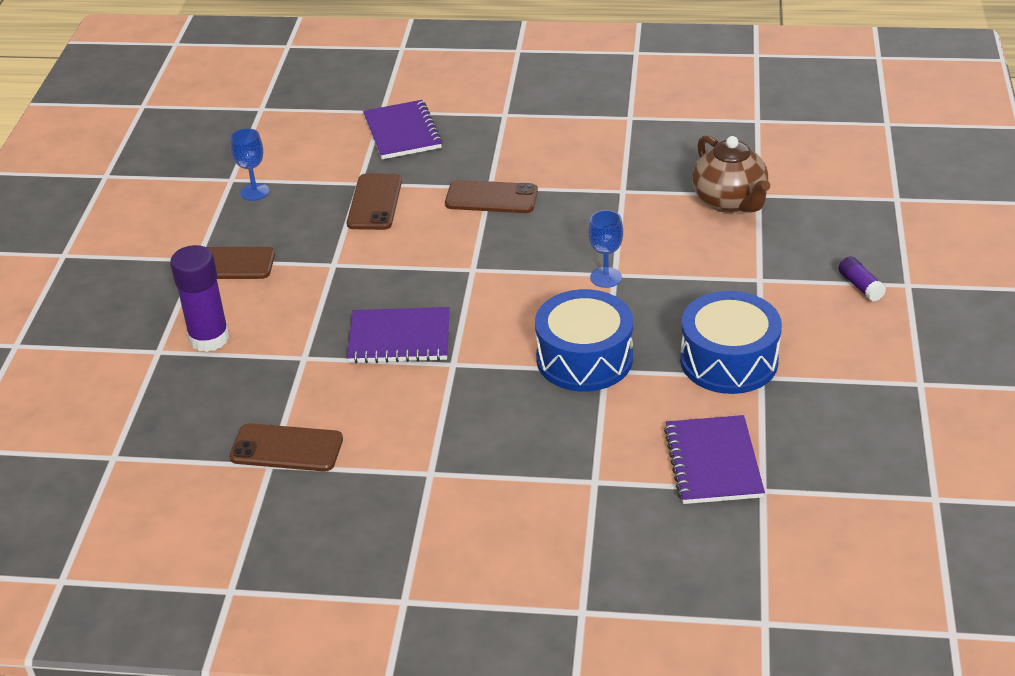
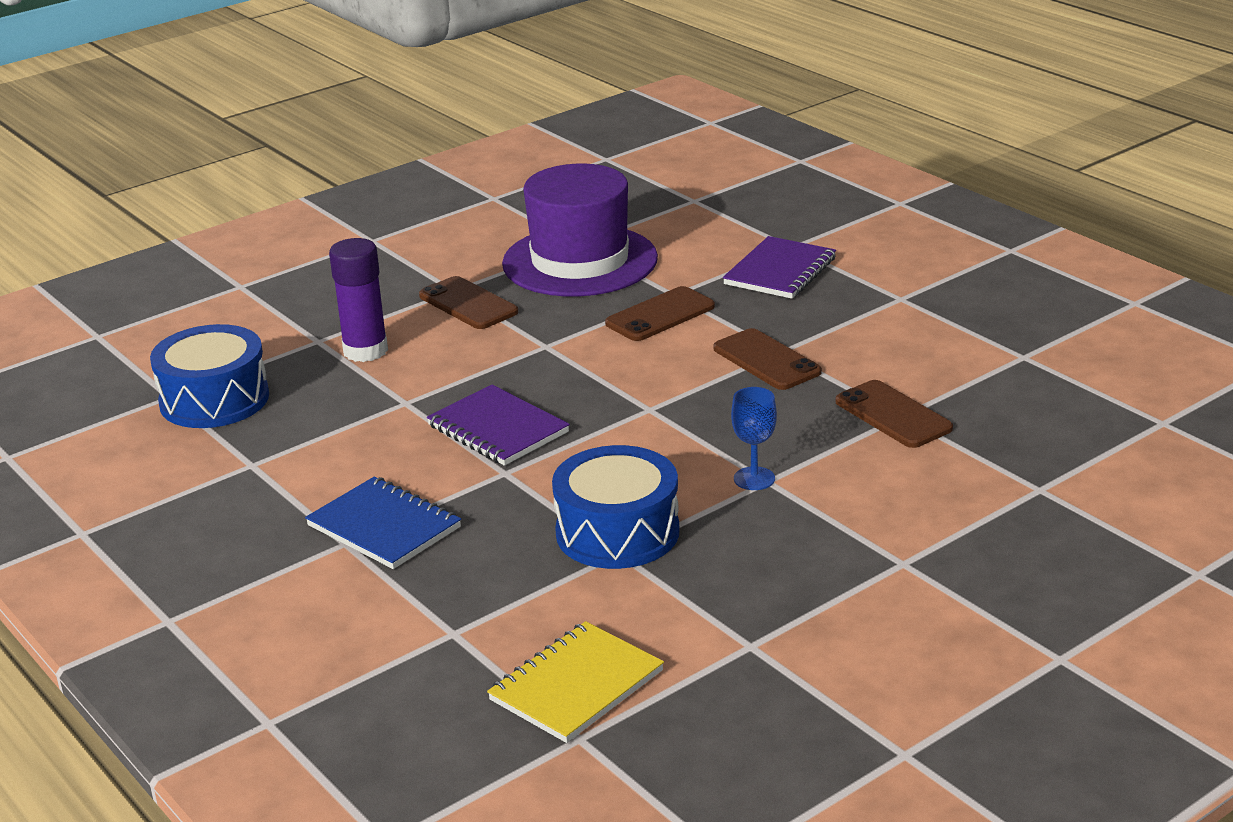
camera: 45 degrees right, 10 degrees down
brown phone [229,423,343,472] -> brown phone moved to [835,380,953,448]
blue goblet [230,128,269,201] -> purple hat [502,164,658,297]
purple notebook [664,415,765,504] -> yellow notebook [487,621,664,743]
blue drum [680,291,782,394] -> blue drum moved to [150,324,269,428]
brown teapot [692,135,770,213] -> none
purple glue stick [838,256,886,302] -> none
none -> blue notebook [305,477,461,569]

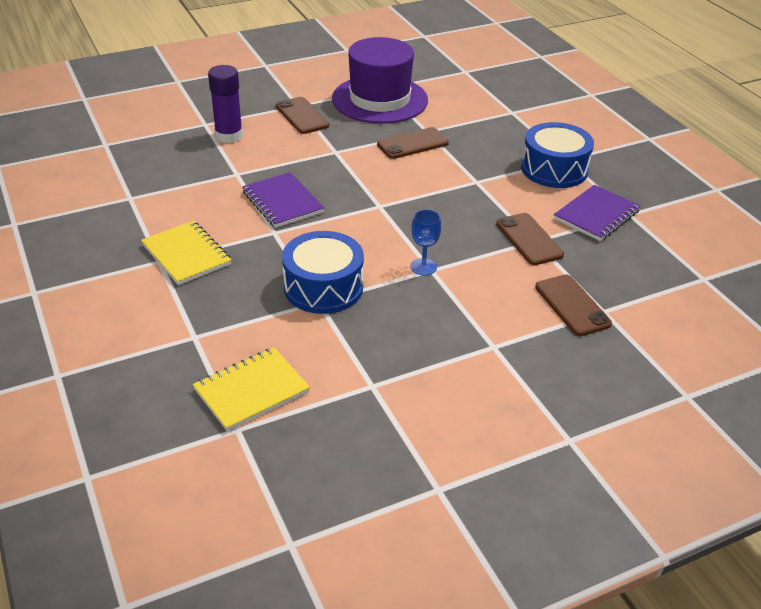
camera: 10 degrees right, 10 degrees up
blue drum [150,324,269,428] -> blue drum moved to [521,122,594,188]
blue notebook [305,477,461,569] -> yellow notebook [141,221,231,285]
brown phone [713,328,822,390] -> brown phone moved to [535,274,612,336]
purple notebook [723,236,836,299] -> purple notebook moved to [554,185,641,241]

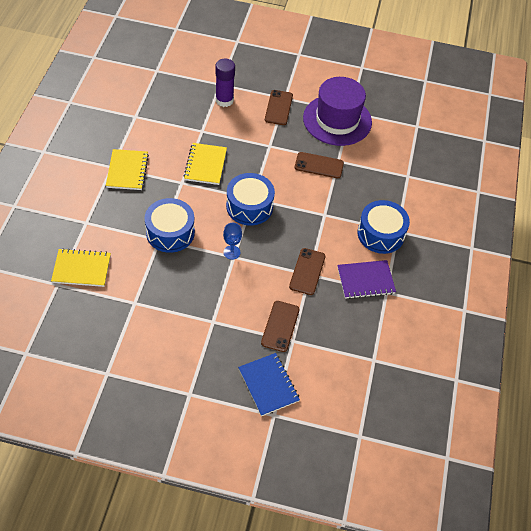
camera: 35 degrees right, 15 degrees up
purple notebook [242,172,324,228] -> yellow notebook [184,143,227,185]
none -> blue drum [226,173,275,226]
none -> blue notebook [238,353,300,416]

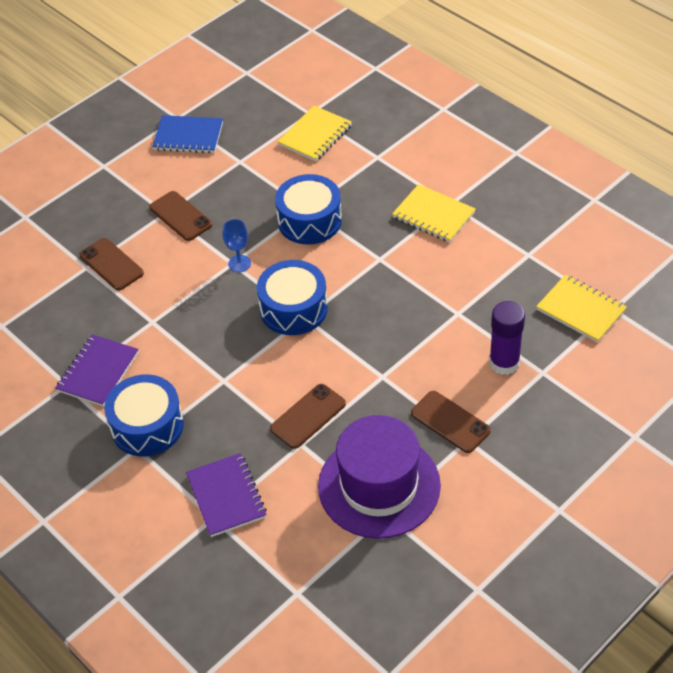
camera: 130 degrees right, 5 degrees down
yellow notebook [184,143,227,185] -> yellow notebook moved to [536,274,627,343]
blue notebook [238,353,300,416] -> blue notebook moved to [152,115,223,153]
brown phone [289,248,325,295] -> brown phone moved to [149,191,212,241]
none -> purple notebook [186,453,267,537]

